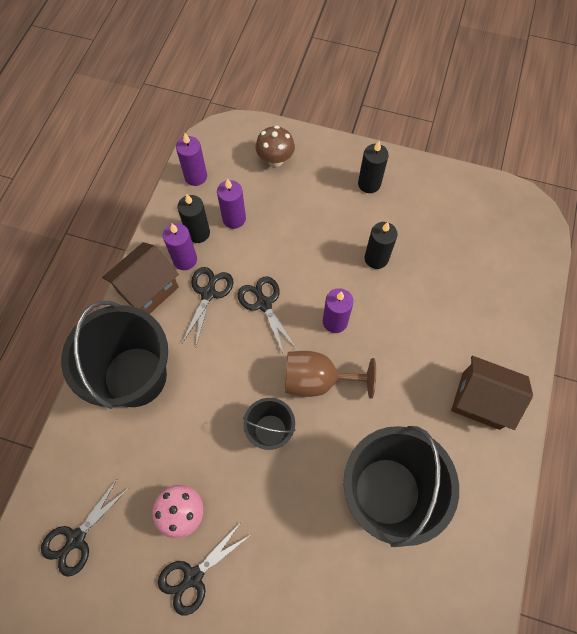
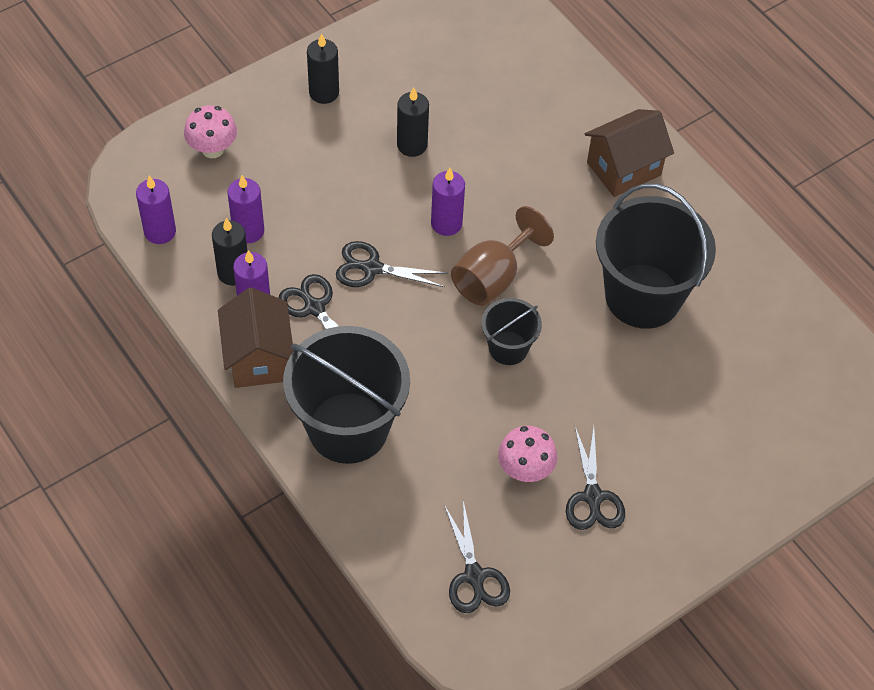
camera: 55 degrees left, 10 degrees down
brown mushroom [256,126,295,167] -> pink mushroom [184,105,237,158]

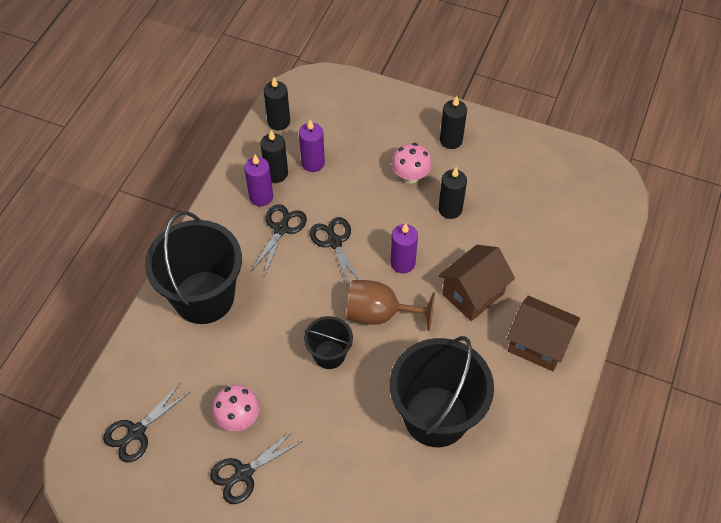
camera: 60 degrees right, 0 degrees up
purple candle [136,176,176,244] -> black candle [264,77,290,130]
pink mushroom [184,105,237,158] -> pink mushroom moved to [391,143,432,184]
brown house [218,287,294,388] -> brown house moved to [438,245,515,321]

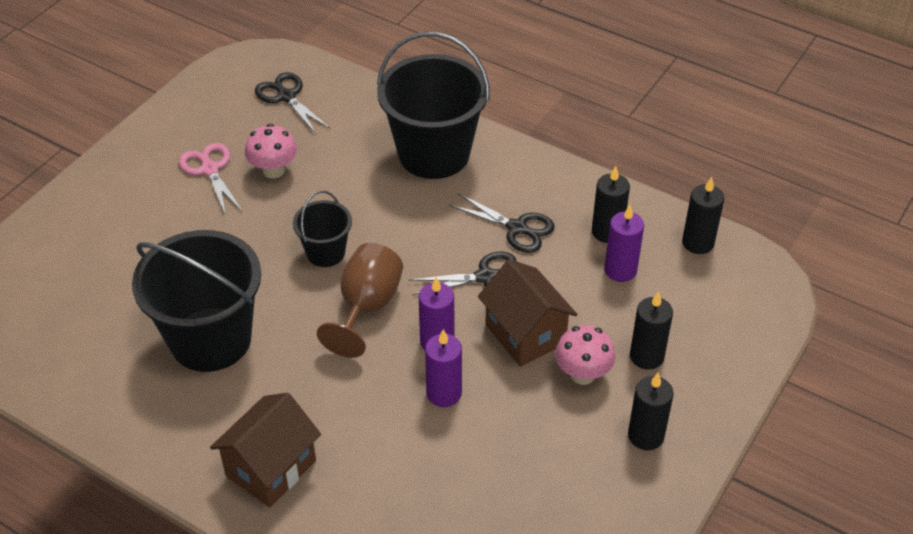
camera: 100 degrees right, 10 degrees down
black scissors [210,430,303,504] -> pink scissors [179,143,243,216]
purple candle [244,155,273,206] -> purple candle moved to [425,329,462,407]
black candle [438,167,467,219] -> black candle moved to [630,291,673,370]
brown house [438,245,515,321] -> brown house moved to [478,259,577,367]

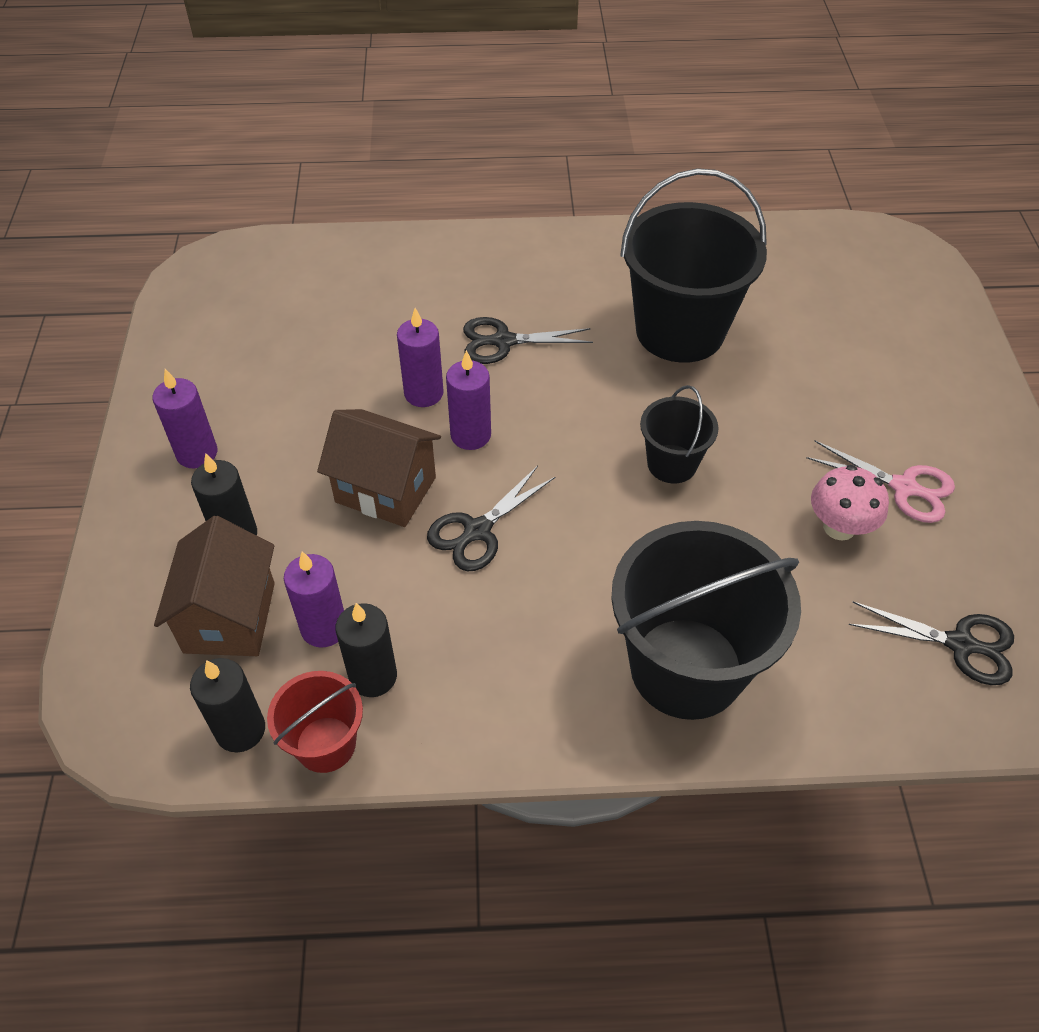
camera: 145 degrees right, 5 degrees up
brown house [210,393,321,507] -> brown house moved to [154,516,275,656]
brown goblet [317,243,403,358] -> none
black scissors [449,193,555,253] -> black scissors moved to [463,317,593,364]
pink mushroom [555,325,615,385] -> none
black candle [628,373,674,450] -> purple candle [153,369,217,468]
none -> red bucket [267,671,363,773]

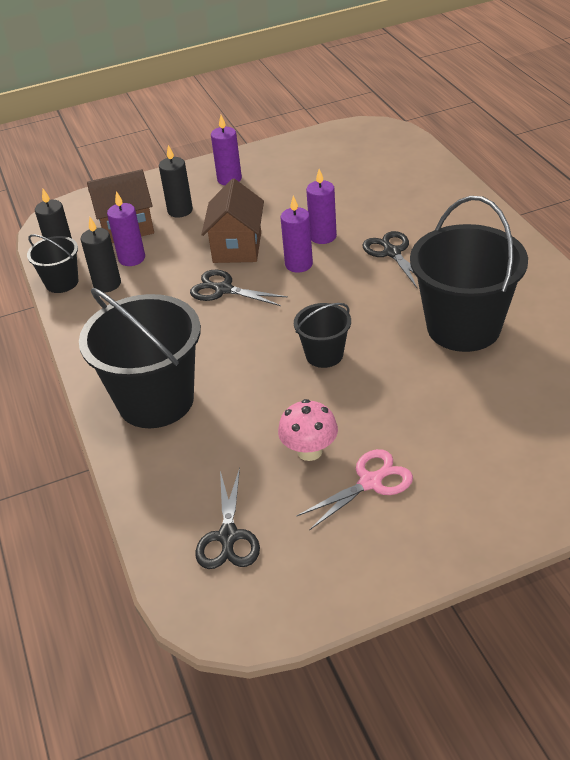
camera: 75 degrees right, 10 degrees down
red bucket [267,671,363,773] -> black bucket [27,234,78,293]
pink scissors [806,441,955,523] -> pink scissors turned 135 degrees counterclockwise [297,449,413,530]

